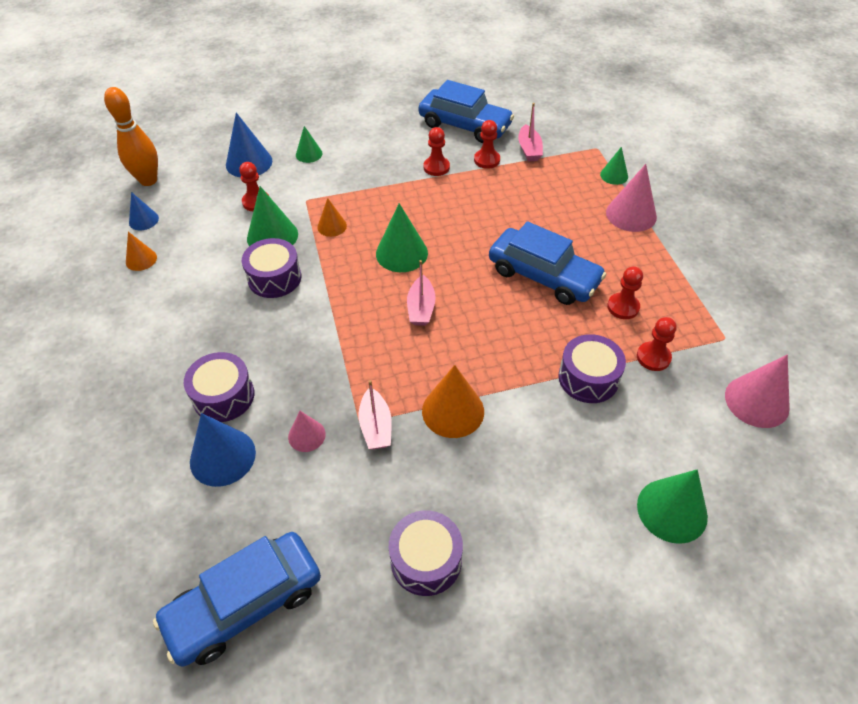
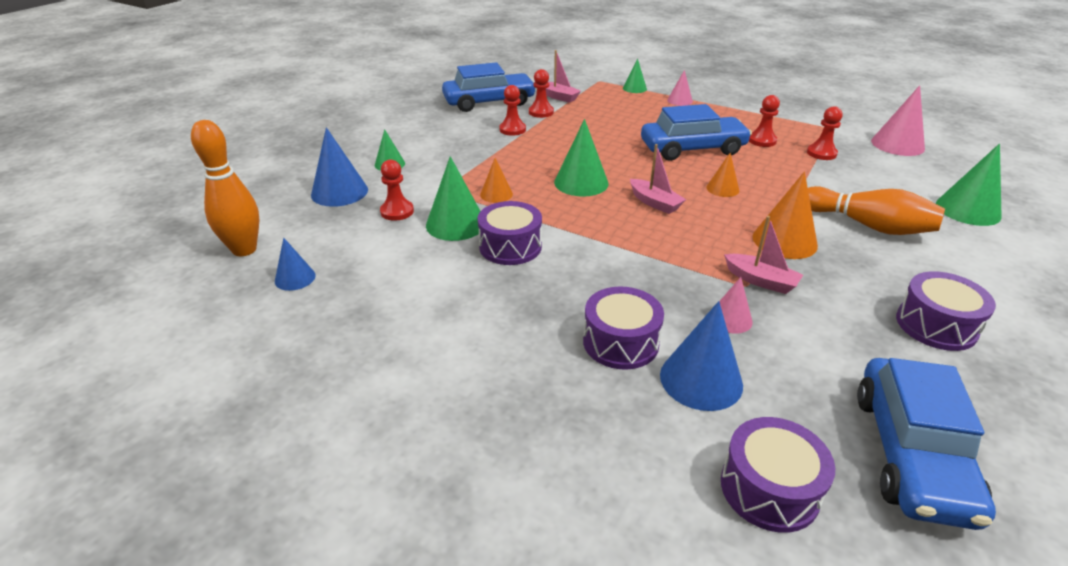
camera: 45 degrees left, 15 degrees down
orange cone [126,232,157,271] -> orange cone moved to [706,153,739,197]
purple drum [558,334,626,403] -> purple drum moved to [721,417,835,533]
pink cone [606,164,657,232] -> pink cone [667,70,693,106], size x0.58
none -> orange bowling pin [808,186,945,235]

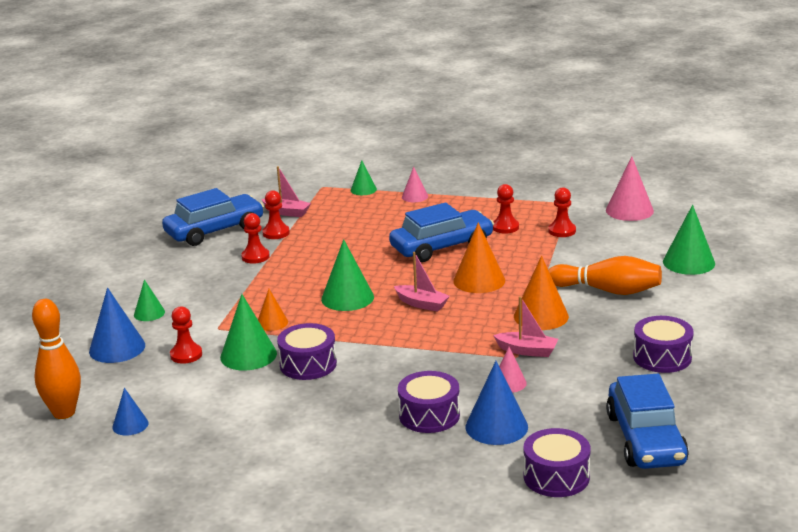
camera: 15 degrees left, 10 degrees down
orange cone [706,153,739,197] -> orange cone [453,222,505,293], size x1.71

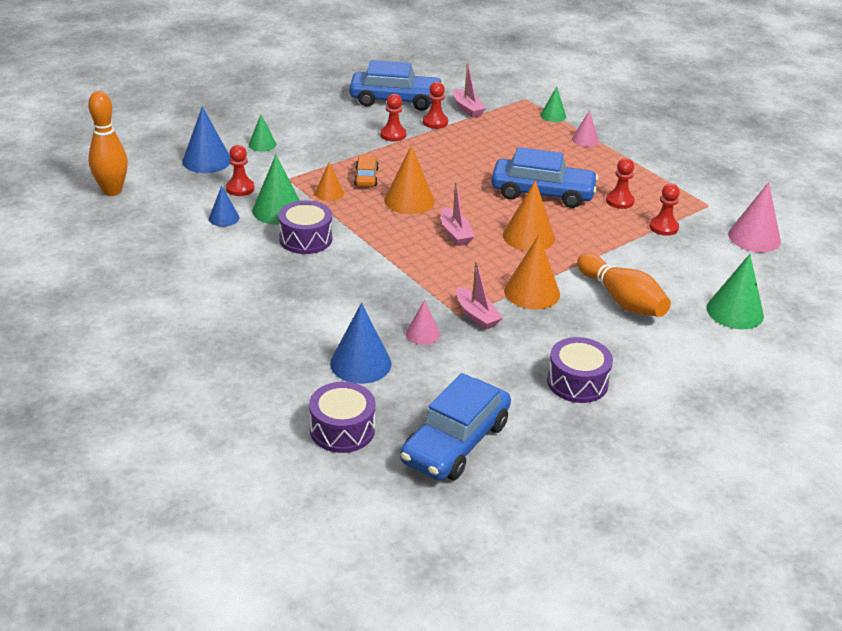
camera: 35 degrees right, 10 degrees up
blue cone [112,388,148,435] -> blue cone moved to [209,186,239,227]
green cone [321,239,374,311] -> orange cone [384,145,434,214]
purple drum [398,371,460,433] -> none
none -> orange car [354,156,379,187]

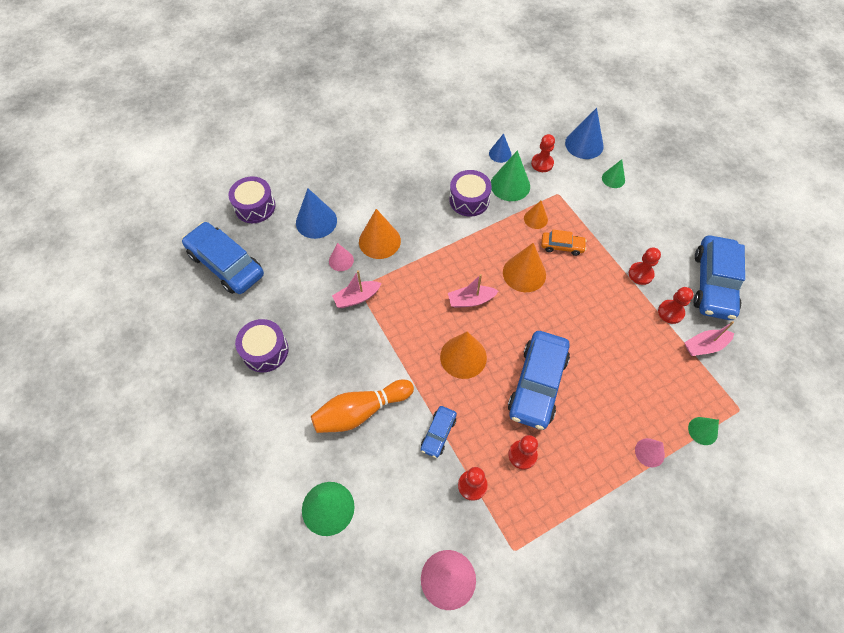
camera: 100 degrees right, 25 degrees up
orange bowling pin [88,91,128,196] -> none
orange cone [504,235,560,310] -> orange cone moved to [359,209,401,259]
none -> blue car [421,406,457,458]

